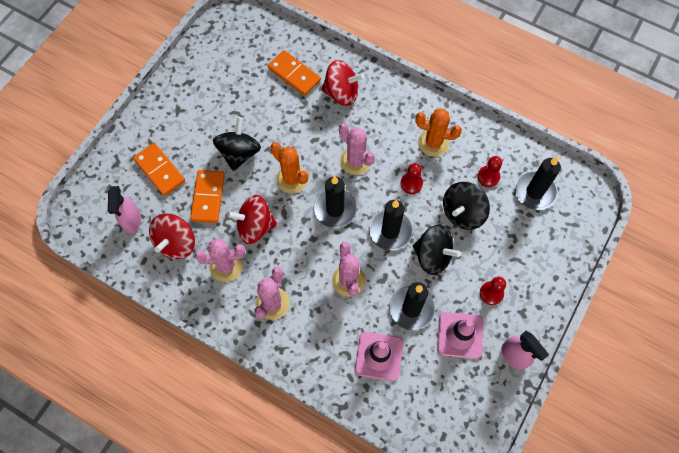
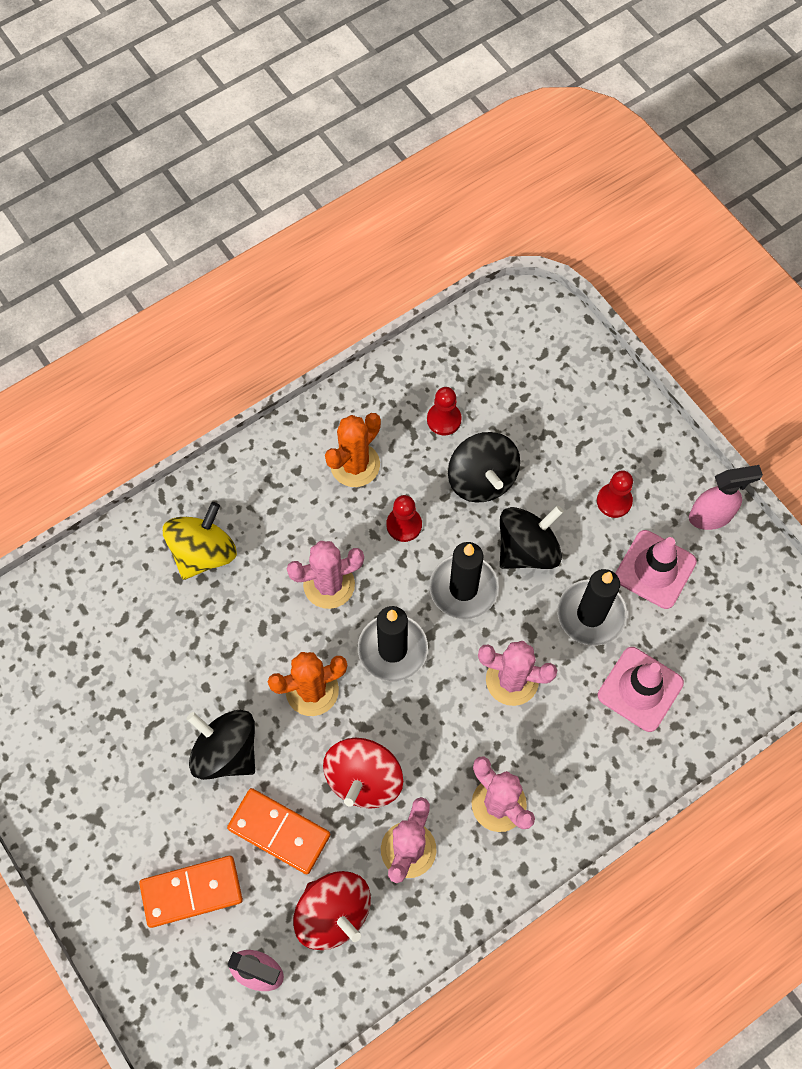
camera: 65 degrees left, 0 degrees up
orange domino [268,50,321,96] -> none
red spinning top [321,60,364,106] -> yellow spinning top [163,502,237,580]
black candle [514,156,561,210] -> none

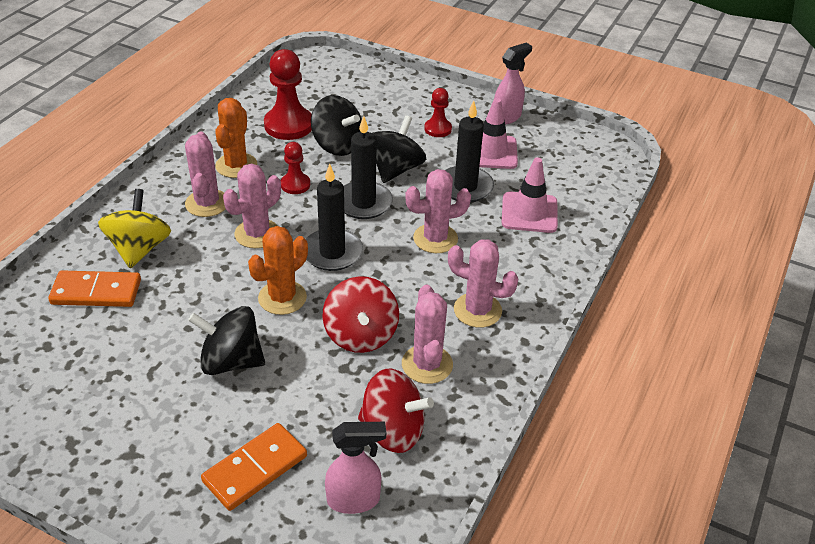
camera: 30 degrees left, 25 degrees down
orange domino [227,788,330,874] -> orange domino moved to [48,270,141,307]
red pawn [427,387,462,435] -> red pawn [264,49,312,140], size x1.78
none -> pink cactus [185,132,225,217]

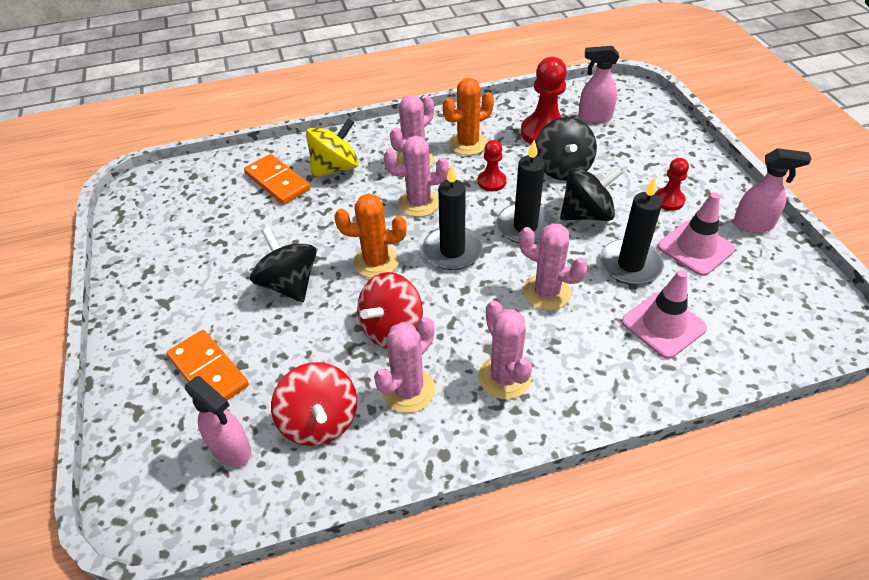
camera: 50 degrees right, 5 degrees up
orange domino [201,423,307,511] -> orange domino turned 45 degrees clockwise [167,330,249,400]
none -> pink spray bottle [578,46,619,123]

